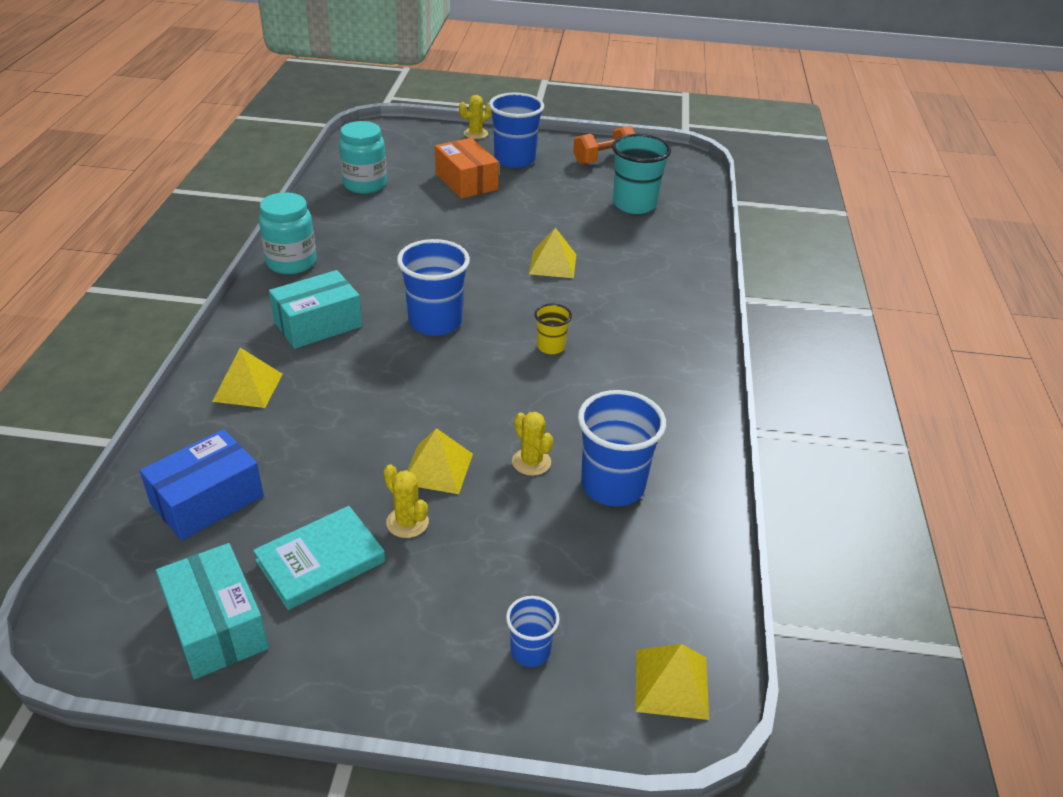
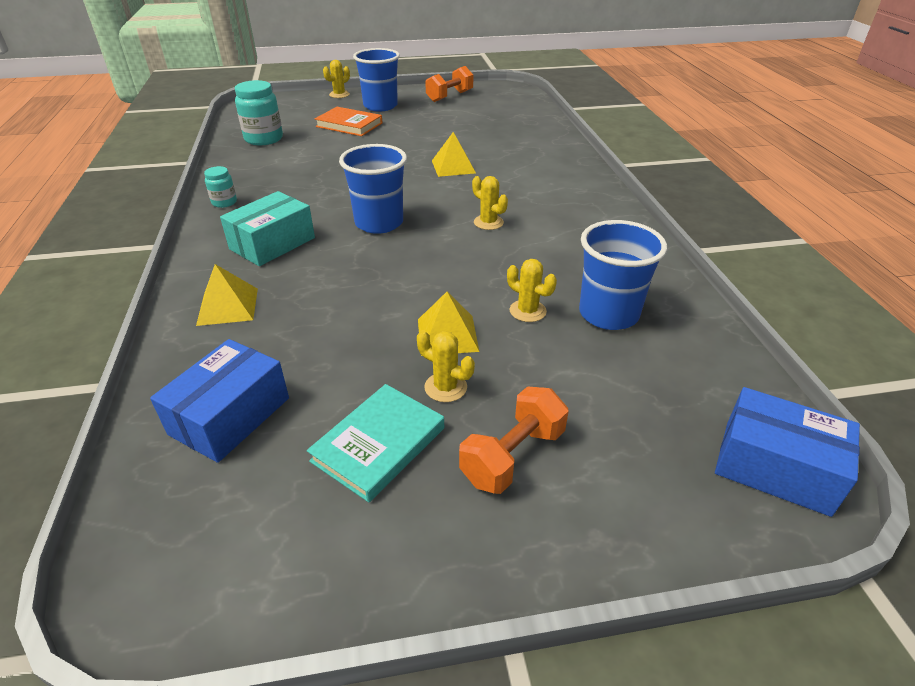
camera: 15 degrees left, 0 degrees up
turquoise box [156,543,269,679] -> none
turquoise jar [259,192,316,274] -> turquoise jar [204,166,237,208], size x0.54
orange box [435,138,499,199] -> orange book [315,107,382,136]
blue cup [506,596,560,667] -> none
yellow cup [535,304,572,354] -> yellow cactus [472,176,508,230]
turquoise cup [612,134,671,214] -> none
yellow pyramid [636,644,709,720] -> blue box [715,387,860,517]
none -> orange dumbbell [459,386,569,494]

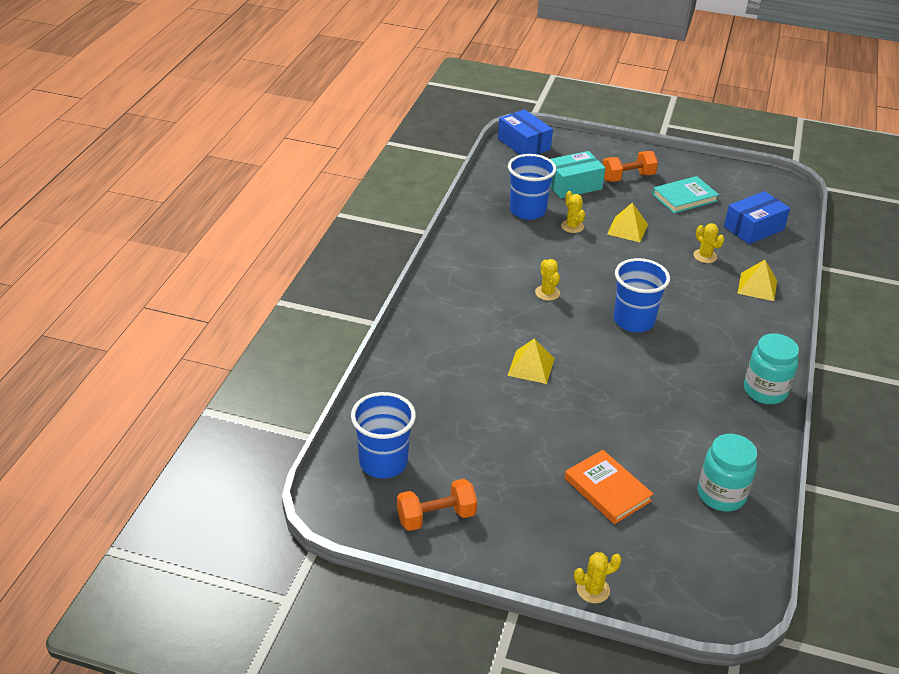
camera: 155 degrees left, 0 degrees up
turquoise jar [204,166,237,208] -> turquoise jar [744,334,799,404], size x1.85
turquoise box [220,191,315,266] -> turquoise box moved to [550,151,605,198]
blue cup [353,48,400,111] -> blue cup moved to [351,392,416,478]
yellow cactus [417,330,475,402] -> yellow cactus moved to [693,223,724,263]

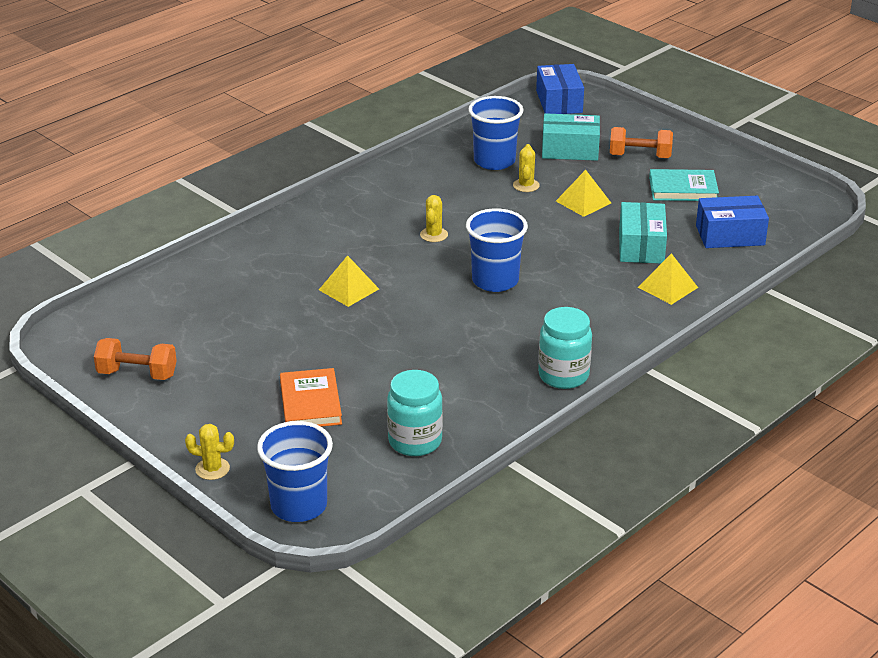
camera: 30 degrees right, 5 degrees down
blue cup [351,392,416,478] -> blue cup moved to [257,421,333,522]
yellow cactus [693,223,724,263] -> turquoise box [619,202,667,264]

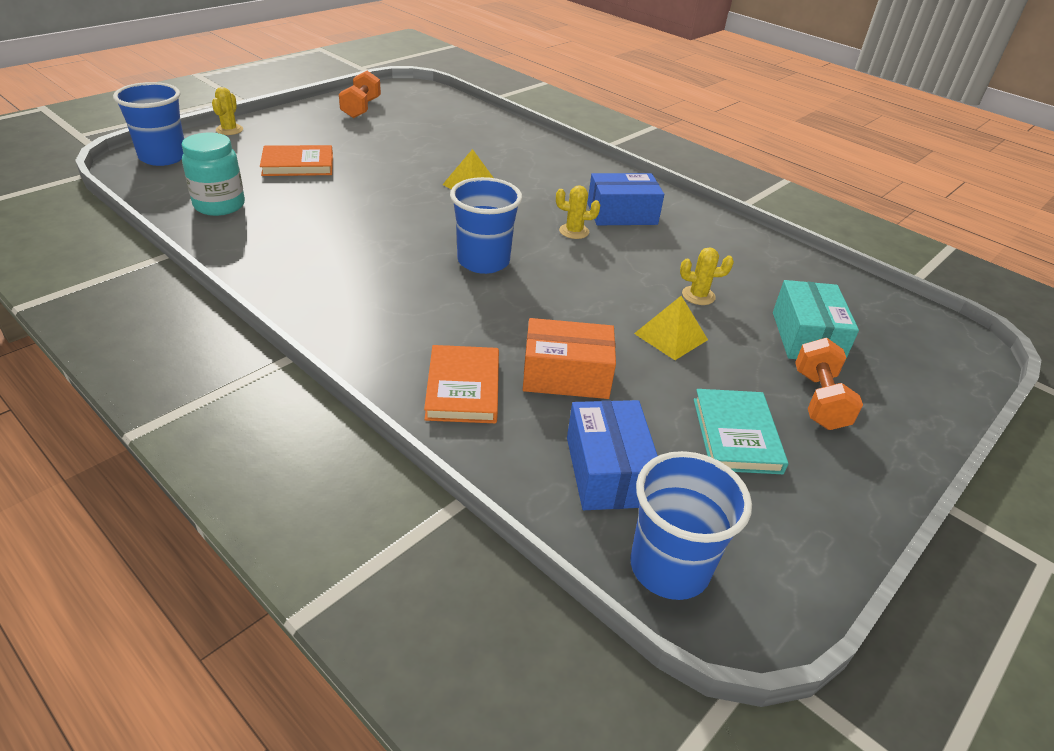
camera: 85 degrees right, 5 degrees up
blue cup [468,96,524,170] -> blue cup moved to [630,451,752,600]
blue box [536,64,584,114] -> blue box moved to [587,173,664,225]
turquoise jar [538,307,592,389] -> none
turquoise box [619,202,667,264] -> orange box [523,318,616,399]
yellow pyramid [638,253,698,305] -> orange book [424,345,499,423]

